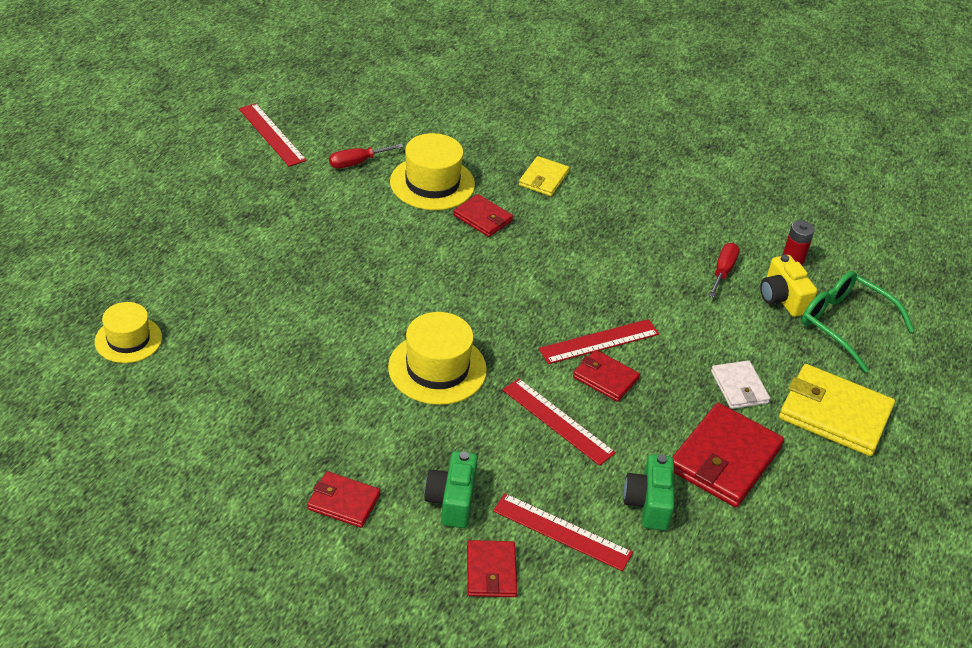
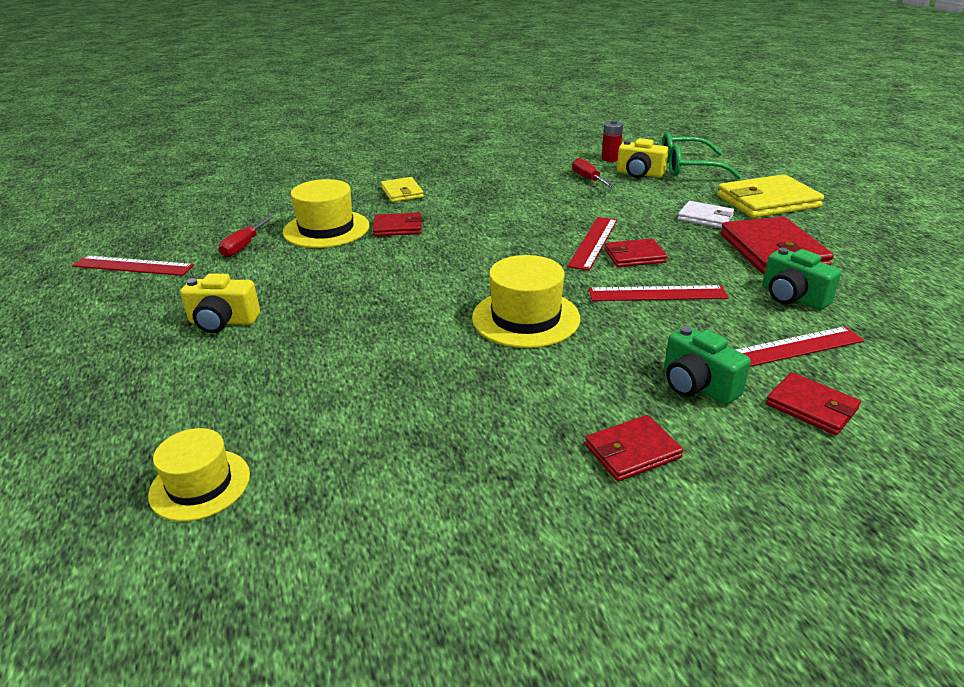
camera: 40 degrees left, 10 degrees down
none -> yellow camera [180,274,260,333]

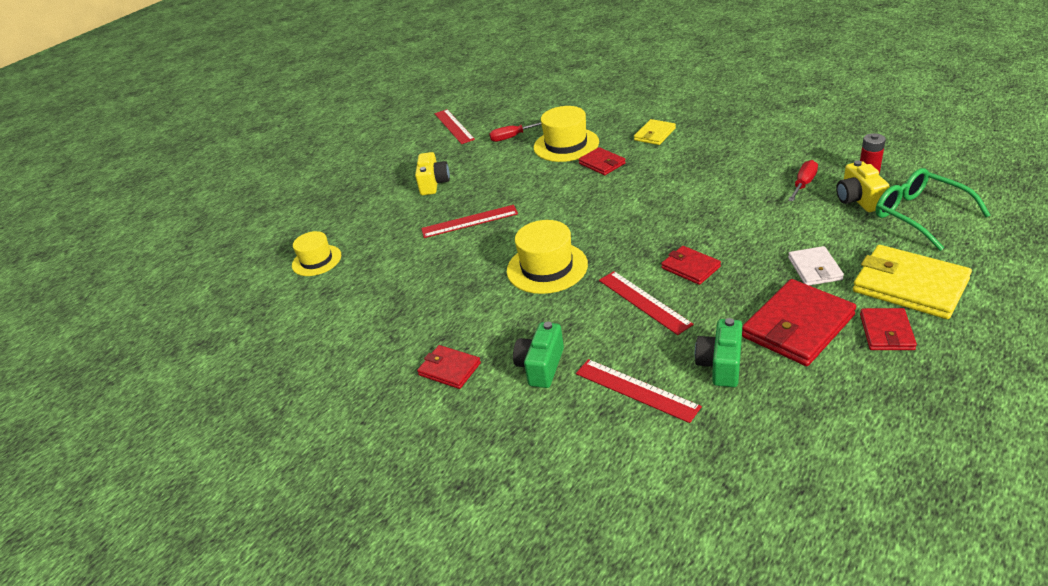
camera: 60 degrees right, 5 degrees up
yellow camera [180,274,260,333] -> yellow camera turned 150 degrees counterclockwise [415,152,450,195]
red ruler [567,217,617,270] -> red ruler moved to [421,205,518,238]
red wallet [766,372,861,435] -> red wallet moved to [860,308,917,350]

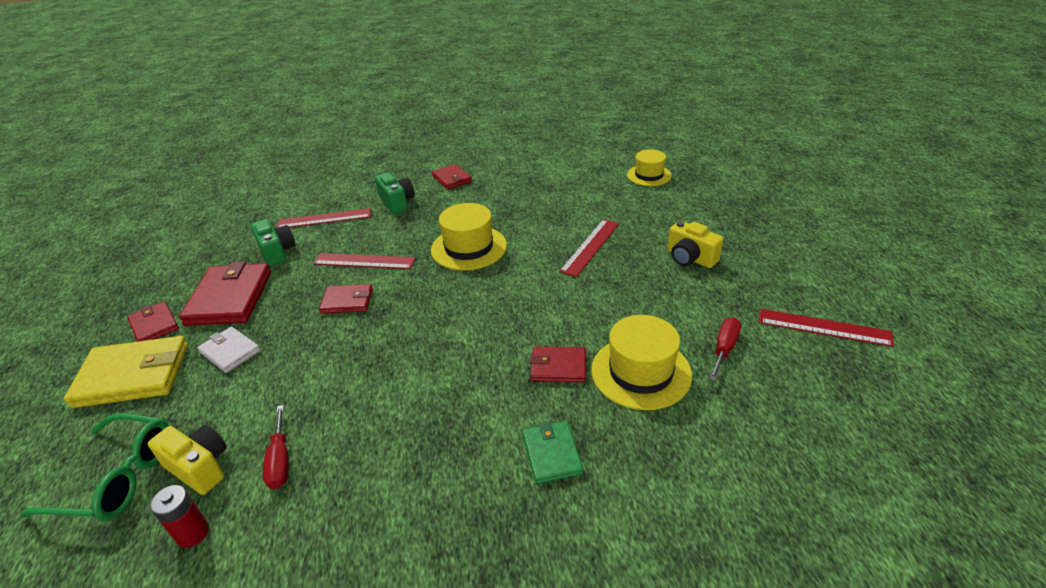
camera: 130 degrees right, 0 degrees up
red wallet [417,345,481,389] -> red wallet turned 75 degrees clockwise [432,164,472,190]
yellow wallet [634,119,676,145] -> green wallet [522,421,583,484]

